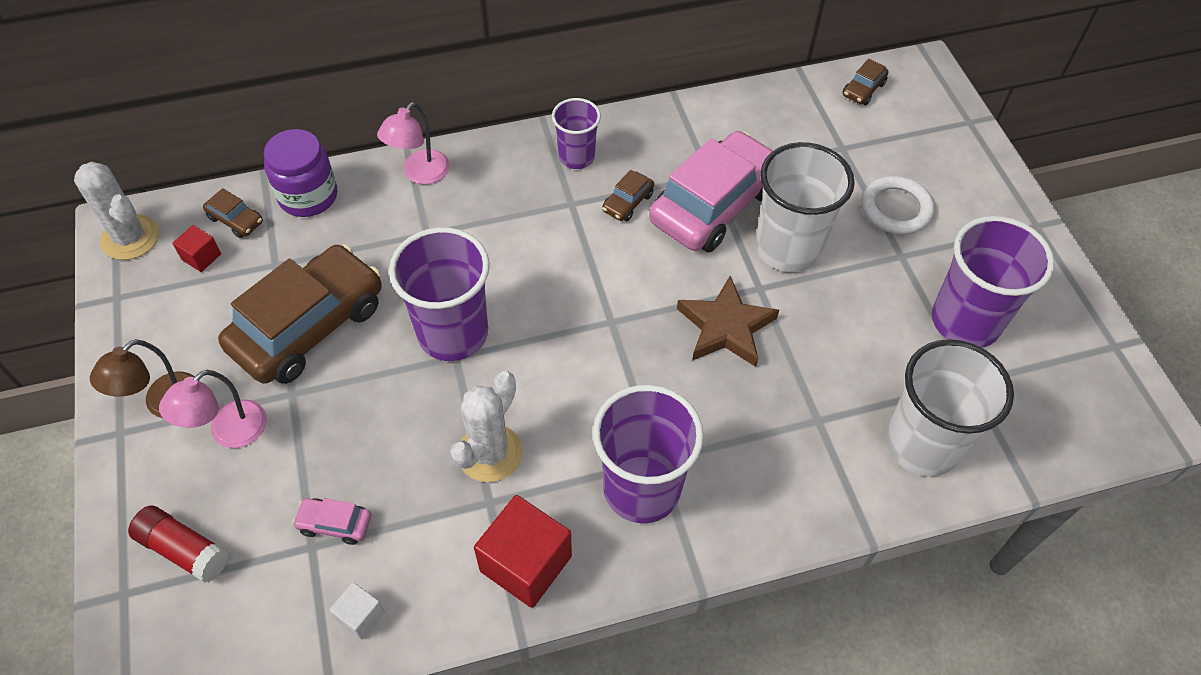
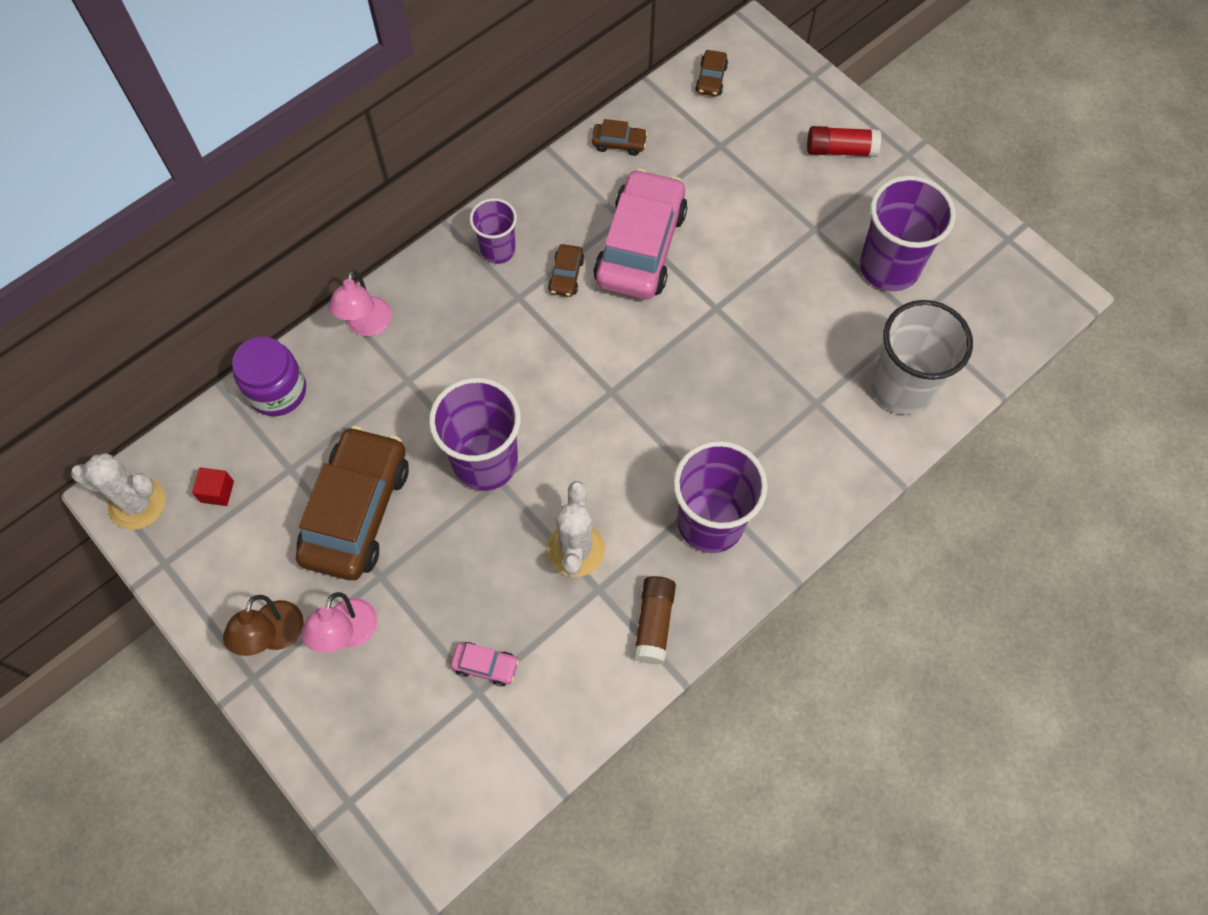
camera: 25 degrees left, 10 degrees up
red glue stick [128,505,229,583] -> red glue stick moved to [807,126,881,157]
brown car [203,188,263,238] -> brown car moved to [592,119,648,156]
pink car [292,498,371,545] -> pink car turned 150 degrees counterclockwise [451,642,519,686]
white cube [329,582,385,640] -> none
red cube [474,495,572,608] -> brown glue stick [633,576,676,664]
brown star [677,276,779,367] -> none
white cup [755,142,855,272] -> none
white ring [862,176,935,234] -> none

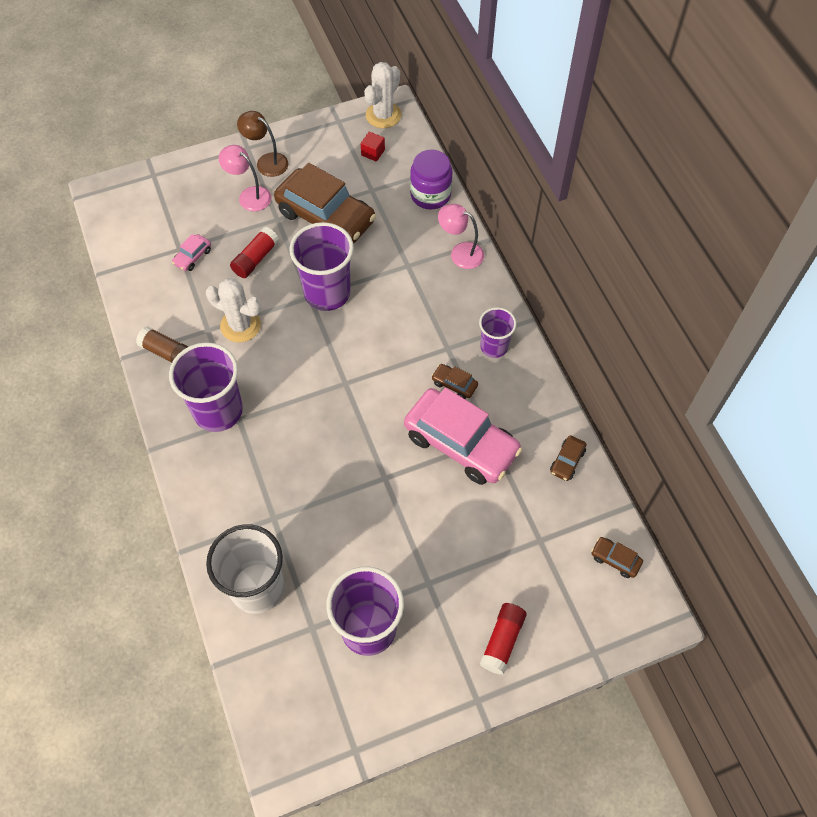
camera: 110 degrees right, 5 degrees down
none -> red glue stick [230,227,279,278]

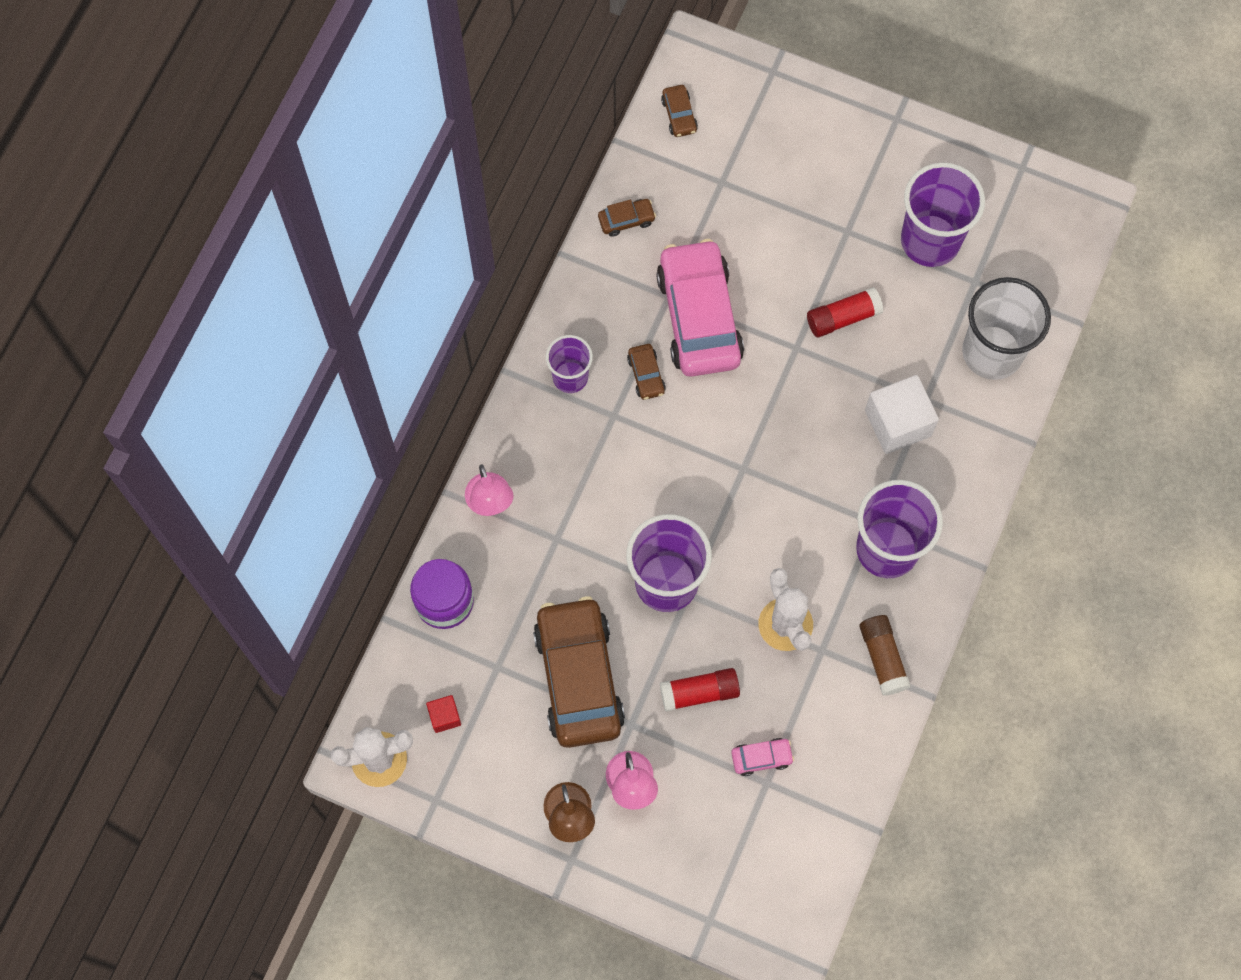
camera: 135 degrees left, 10 degrees up
red glue stick [480,603,527,675] -> red glue stick moved to [807,287,883,337]
none -> white cube [865,375,939,454]

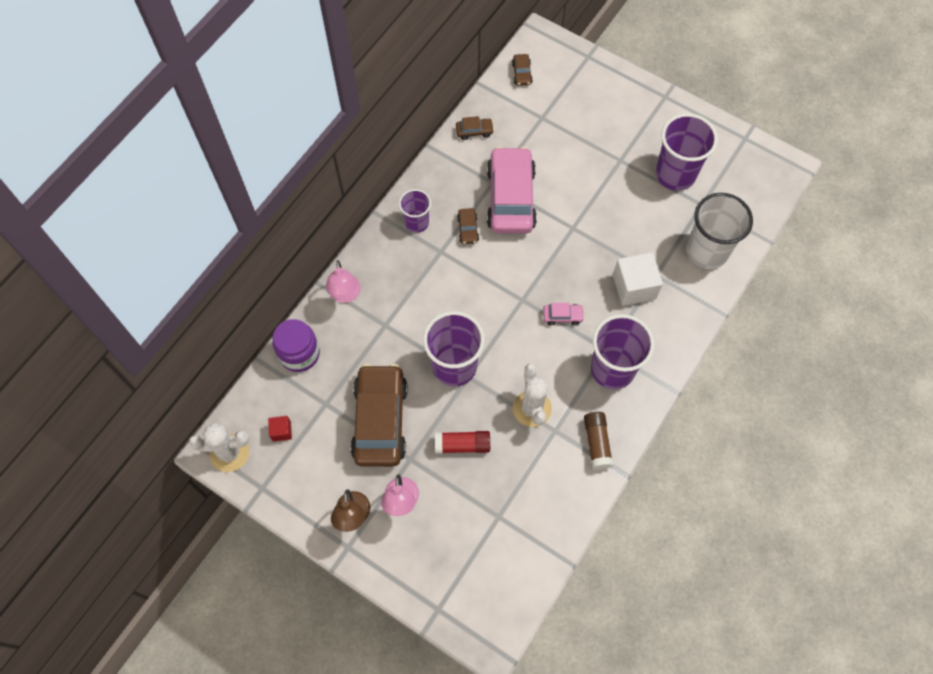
camera: 10 degrees right, 5 degrees down
pink car [731,738,794,776] -> pink car moved to [543,303,584,325]
red glue stick [807,287,883,337] -> none

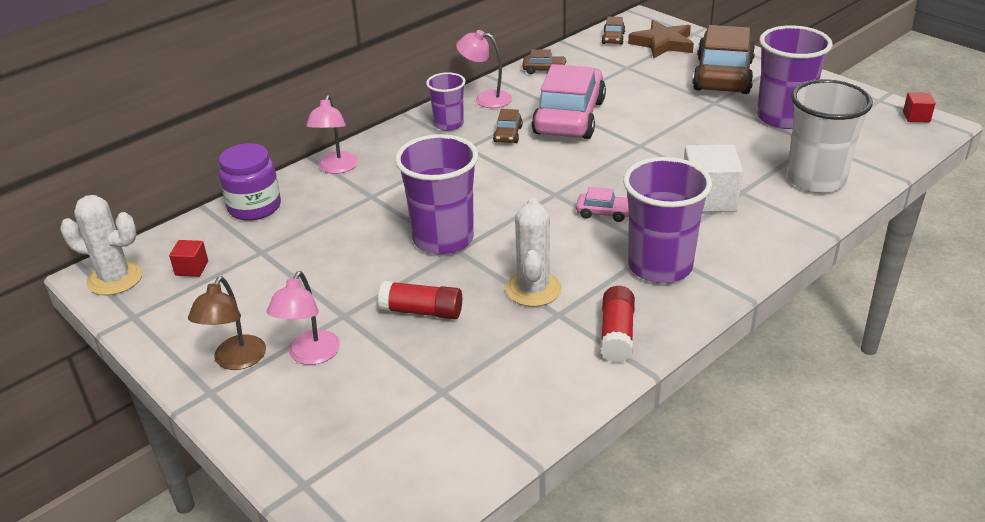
camera: 15 degrees right, 30 degrees down
brown car [350,364,408,467] -> brown car moved to [692,25,755,94]
brown glue stick [584,412,613,470] -> red glue stick [600,286,635,363]
none -> pink lamp [456,30,512,108]
none -> brown star [628,20,694,58]
none -> red cube [903,92,935,122]

